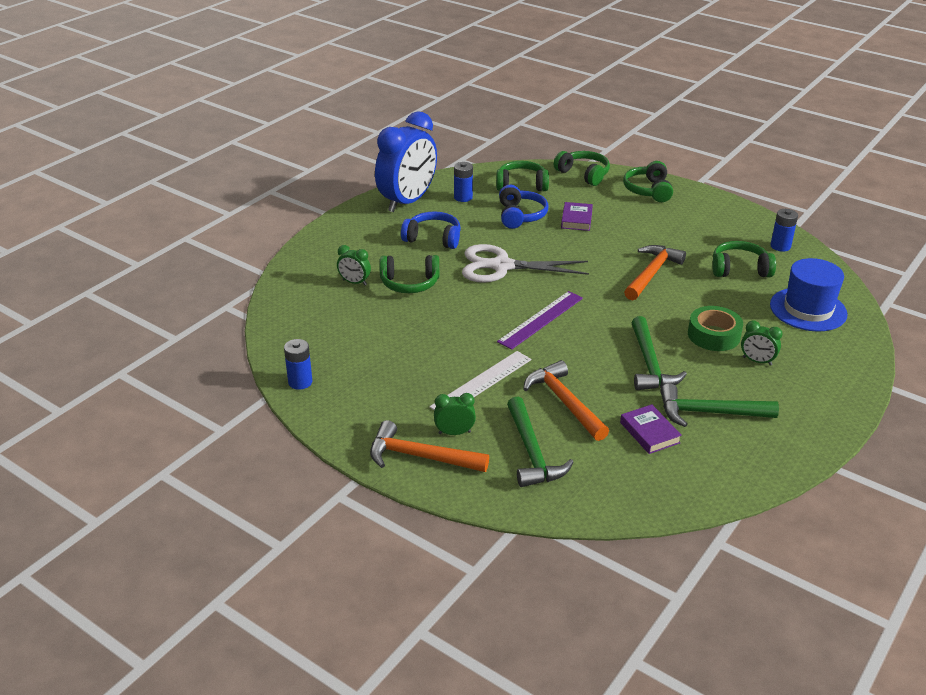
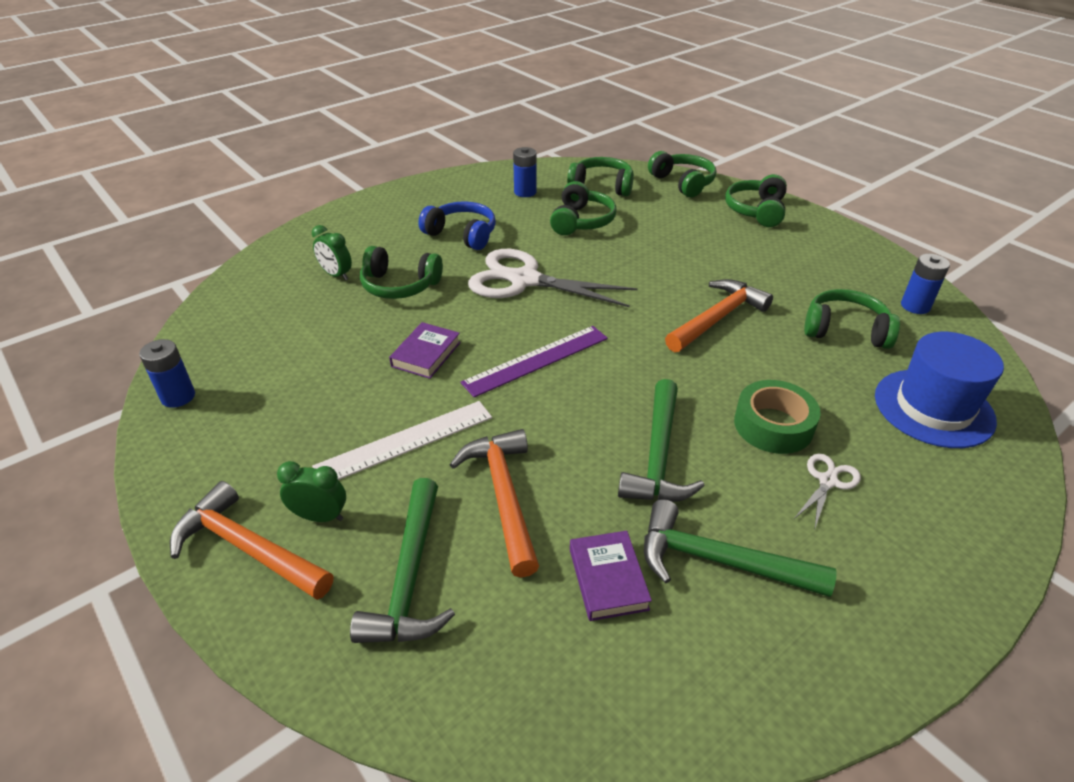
camera: 15 degrees right, 5 degrees up
blue clock [375,111,437,212] -> none
blue headphones [499,185,548,229] -> green headphones [550,181,616,235]
purple book [561,202,593,231] -> purple book moved to [389,322,461,379]
green clock [741,321,783,366] -> white scissors [794,454,861,528]

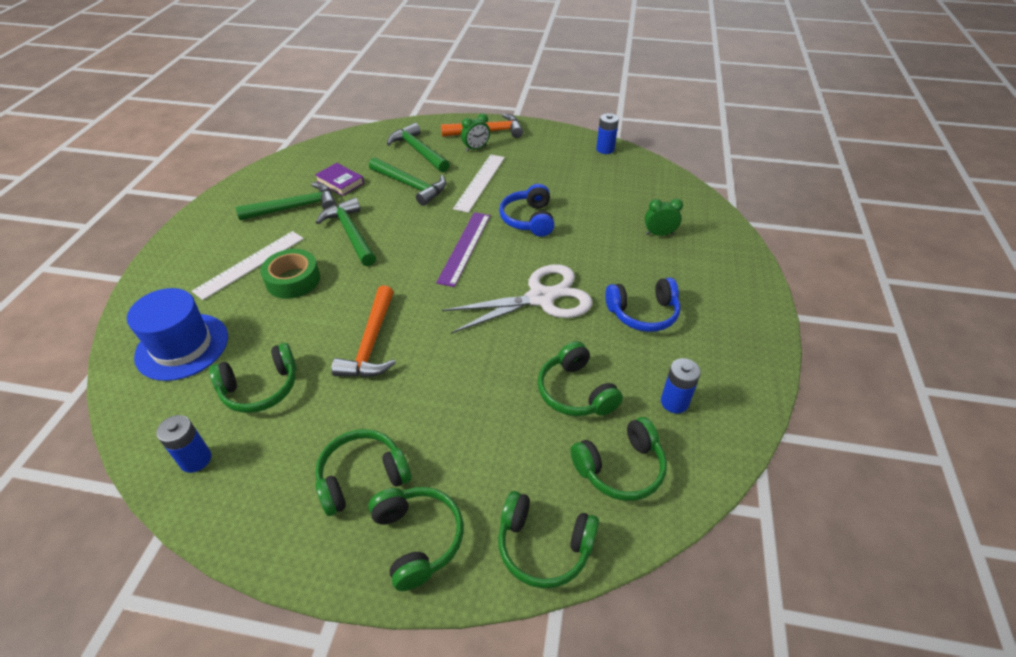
camera: 140 degrees right, 5 degrees up
green headphones [360,246,443,299] -> green headphones moved to [315,429,412,516]
purple book [389,322,461,379] -> blue headphones [499,184,554,237]
orange hammer [450,429,539,578] -> green hammer [369,157,446,206]
white scissors [794,454,861,528] -> white ruler [192,231,304,300]

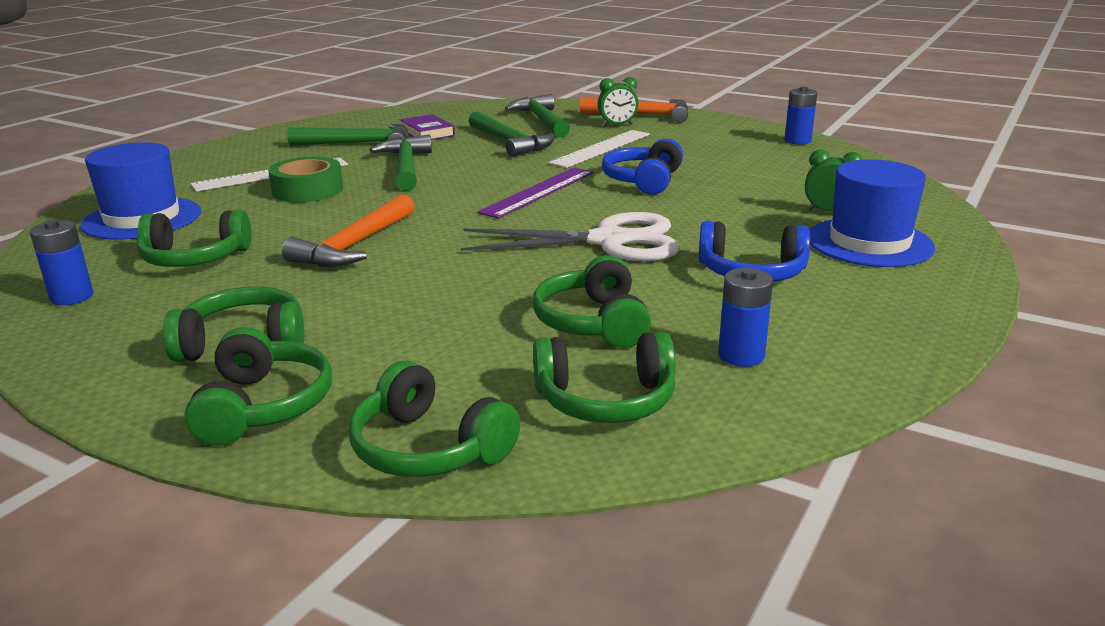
camera: 20 degrees right, 20 degrees down
none -> blue hat [809,159,935,267]

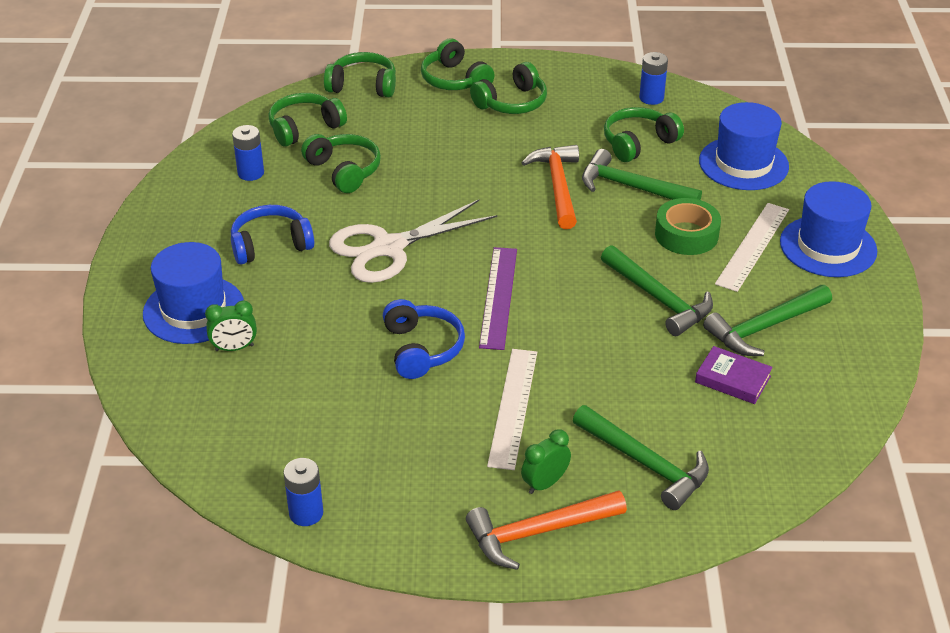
camera: 150 degrees right, 15 degrees up
green hammer [469,111,555,157] -> green hammer moved to [582,149,702,200]
none -> blue hat [780,181,877,277]

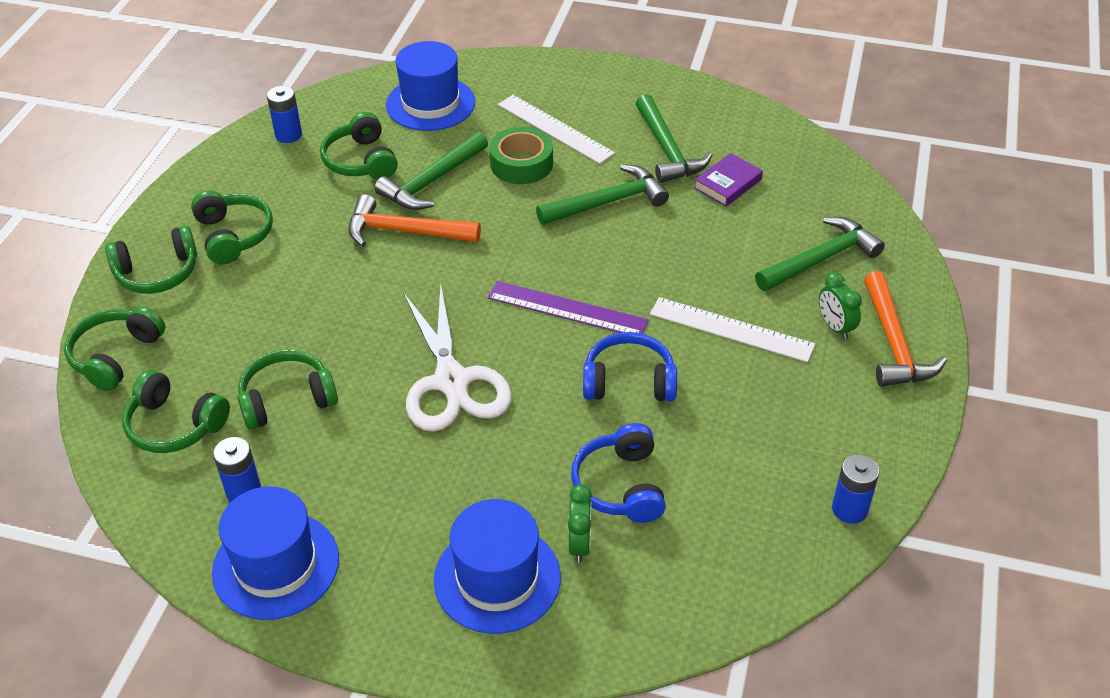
camera: 75 degrees left, 5 degrees up
blue headphones [231,205,314,264] -> blue headphones moved to [571,423,666,523]
green headphones [268,93,347,147] -> green headphones turned 45 degrees counterclockwise [122,370,230,453]
blue hat [780,181,877,277] -> blue hat moved to [212,486,339,620]

